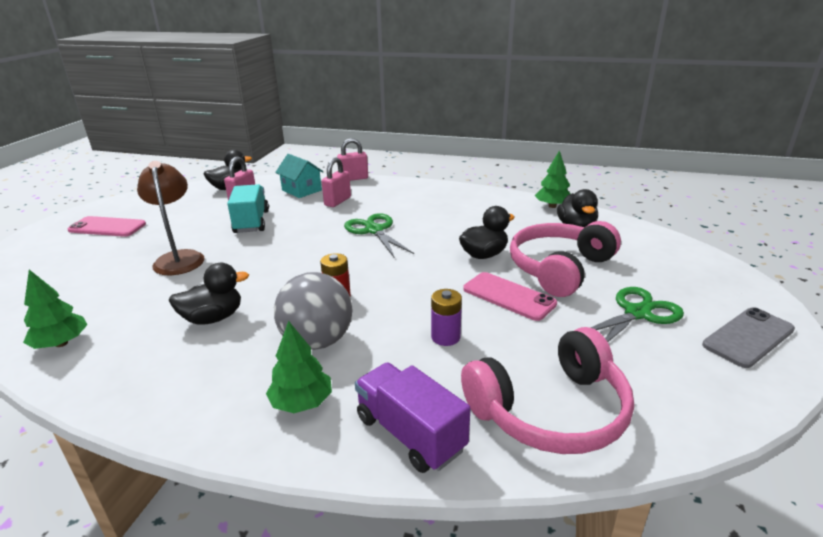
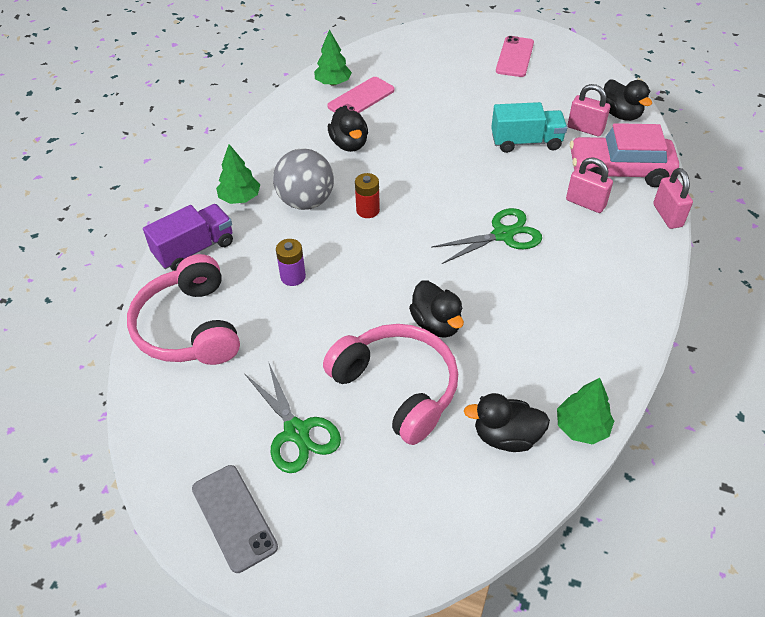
camera: 95 degrees right, 20 degrees up
brown lamp [137,161,204,275] -> none
turquoise house [275,154,324,198] -> pink car [570,123,679,187]
pink phone [463,272,557,321] -> pink phone moved to [327,77,395,113]

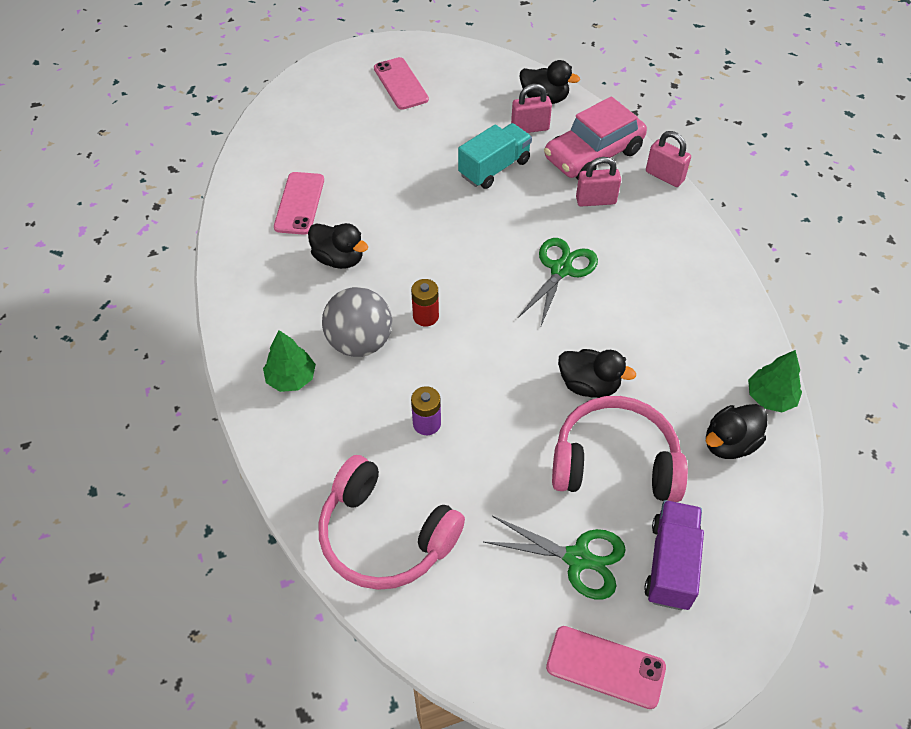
camera: 40 degrees left, 5 degrees up
purple truck [143,204,233,271] -> purple truck moved to [644,500,704,610]
grey phone [192,465,278,573] -> pink phone [546,626,666,709]
green tree [314,29,352,86] -> none

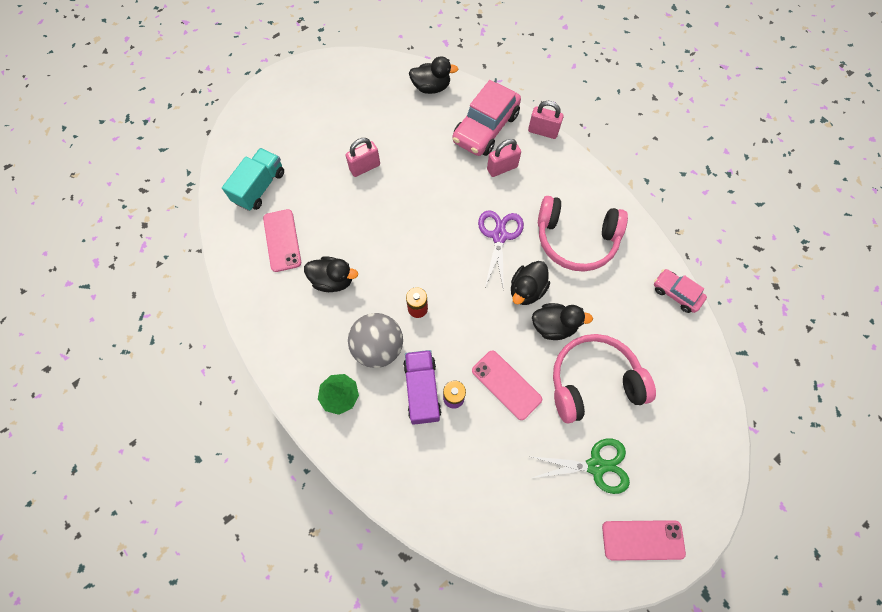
camera: 20 degrees left, 15 degrees up
pink headphones [319,455,465,590] -> pink headphones moved to [538,196,628,272]
pink phone [374,57,429,110] -> pink phone moved to [472,350,542,420]
turquoise truck [458,123,532,189] -> turquoise truck moved to [222,148,284,211]
pink padlock [511,84,552,133] -> pink padlock moved to [346,138,380,177]
green scissors [518,238,598,328] -> purple scissors [478,210,524,291]
purple truck [644,500,704,610] -> purple truck moved to [403,350,441,425]
black duck [706,404,768,459] -> black duck moved to [511,261,550,305]
green tree [748,350,802,412] -> pink car [654,269,707,313]

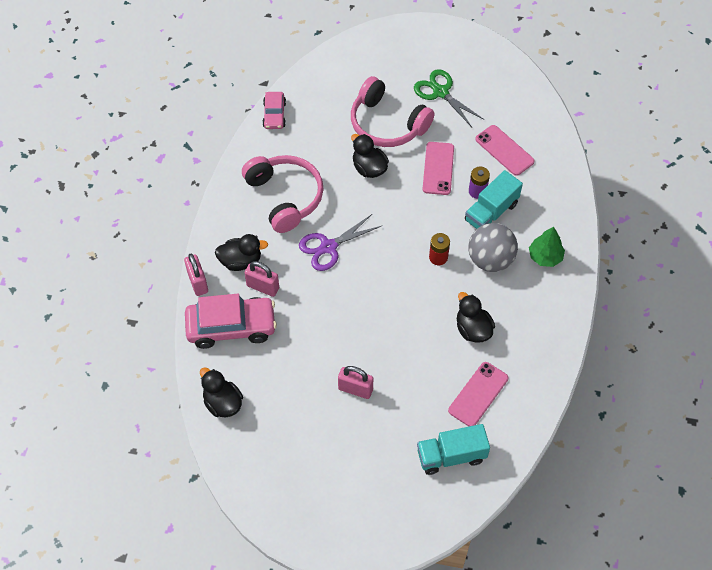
camera: 130 degrees left, 10 degrees down
purple truck [403,350,441,425] -> turquoise truck [465,170,523,229]
black duck [511,261,550,305] -> black duck moved to [215,234,268,271]
pink phone [602,520,686,561] -> pink phone moved to [475,125,535,176]

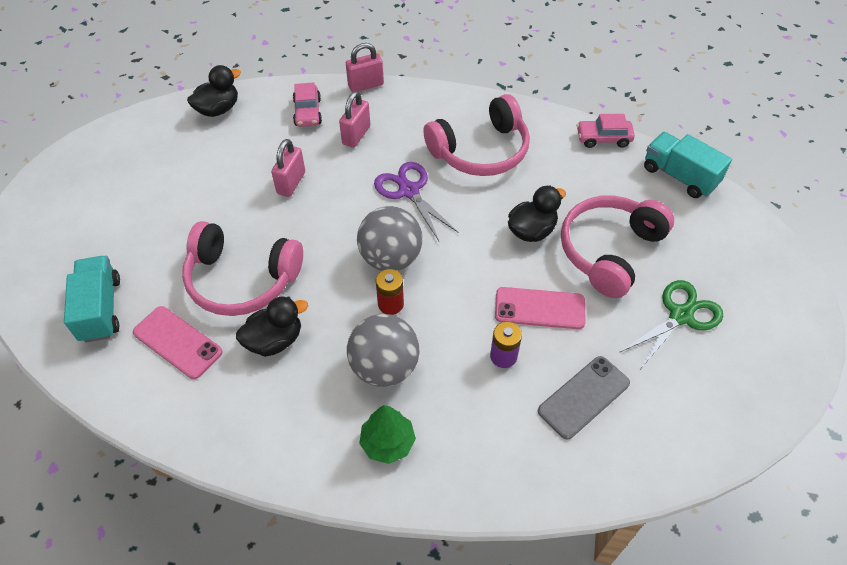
camera: 90 degrees right, 5 degrees down
pink car [185,294,277,349] -> pink car [293,83,322,127], size x0.55
black duck [215,234,268,271] -> none
pink padlock [338,366,373,399] -> pink padlock moved to [271,139,305,197]
turquoise truck [465,170,523,229] -> turquoise truck moved to [644,132,732,198]
pink phone [475,125,535,176] -> grey phone [538,356,630,439]
none -> pink headphones [182,221,303,316]
none -> grey ball [357,206,422,271]

